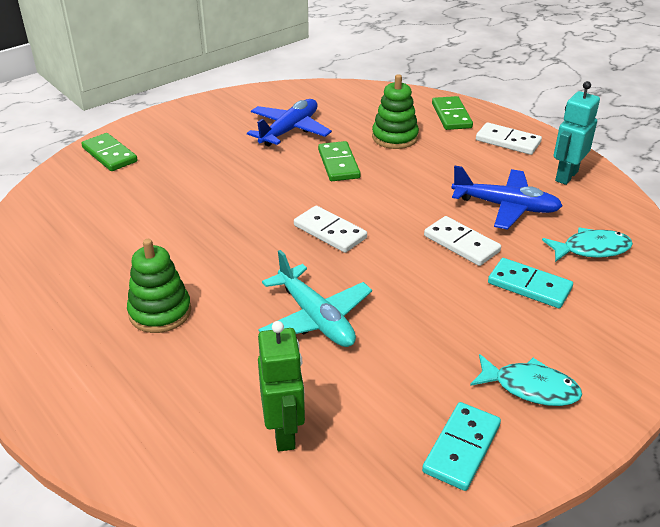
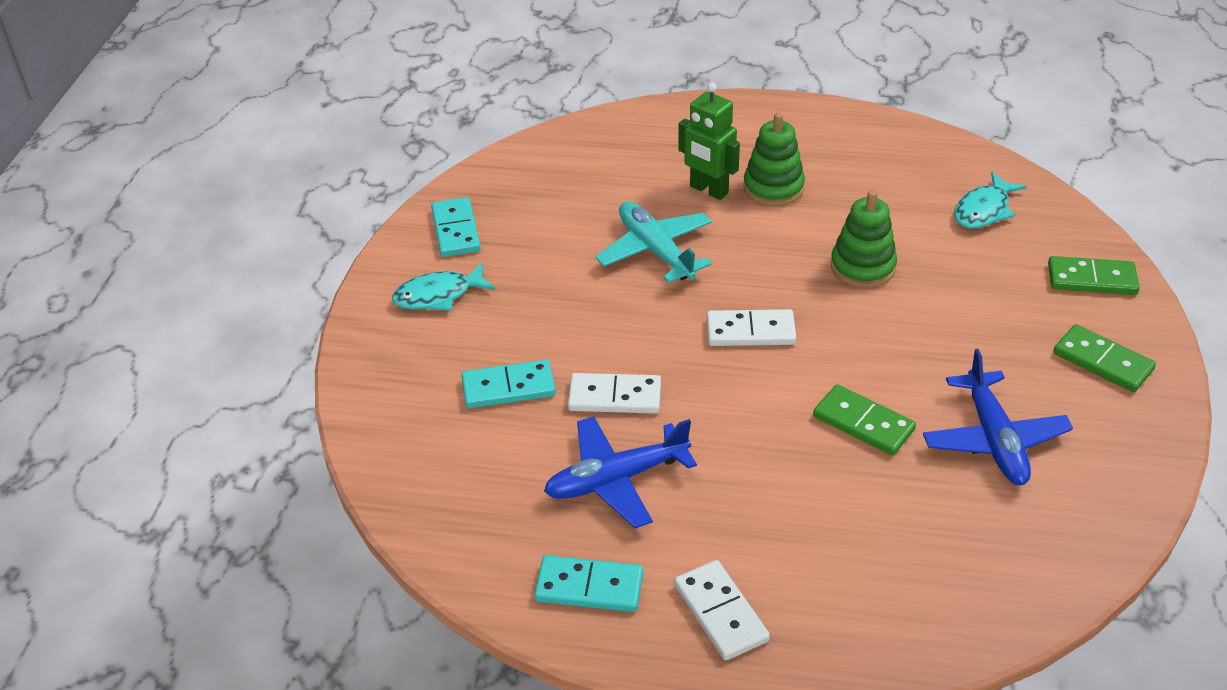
camera: 140 degrees right, 5 degrees up
turquoise plane [258,250,372,347] -> turquoise plane turned 45 degrees clockwise [595,202,712,283]
green robot [258,321,305,452] -> green robot moved to [678,83,740,200]
green stacking toy [372,74,419,149] -> green stacking toy moved to [831,190,897,288]
green domino [432,96,473,130] -> green domino moved to [1053,324,1156,392]
white domino [476,122,542,155] -> white domino turned 75 degrees clockwise [674,560,770,660]
turquoise fish [542,227,633,262] -> turquoise fish moved to [954,172,1027,228]
turquoise robot [553,81,600,185] -> turquoise domino [534,555,643,612]

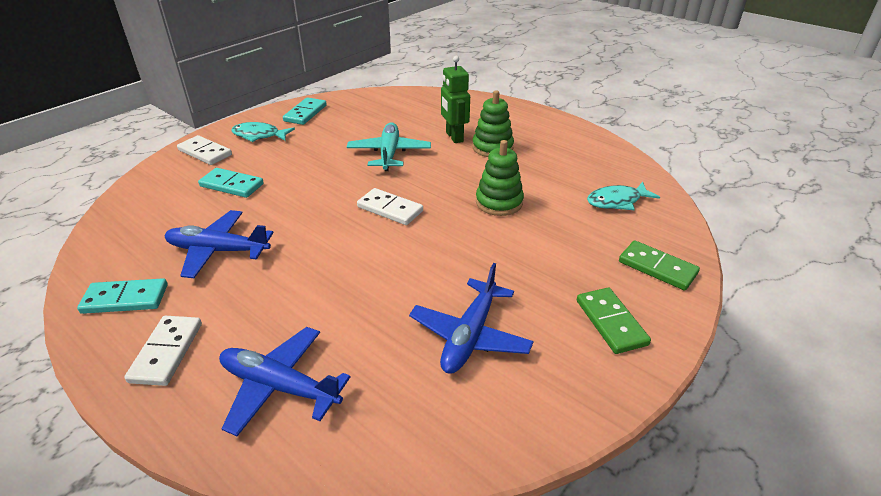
camera: 30 degrees right, 5 degrees down
turquoise domino [534,555,643,612] -> turquoise domino turned 45 degrees counterclockwise [77,278,167,314]
white domino [568,373,661,414] -> white domino moved to [177,135,232,165]
green domino [813,384,916,456] -> none
none -> blue plane [219,327,351,436]

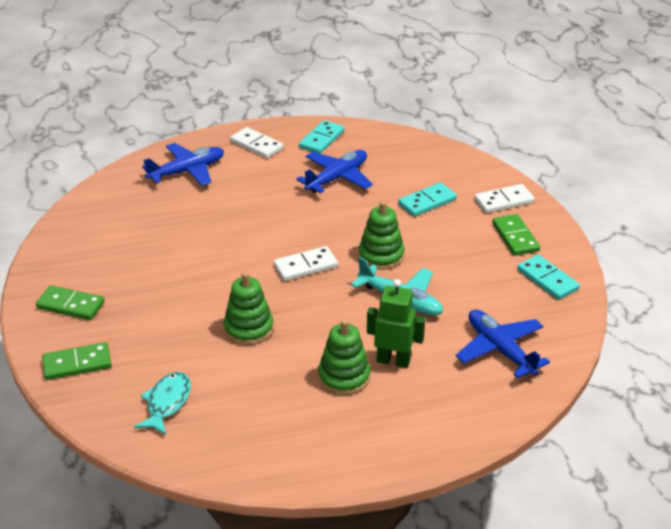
camera: 125 degrees right, 0 degrees up
turquoise fish [231,122,295,142] -> green domino [492,214,540,256]
blue plane [409,263,534,374] -> blue plane moved to [456,309,550,378]
none -> green stacking toy [359,201,404,270]

